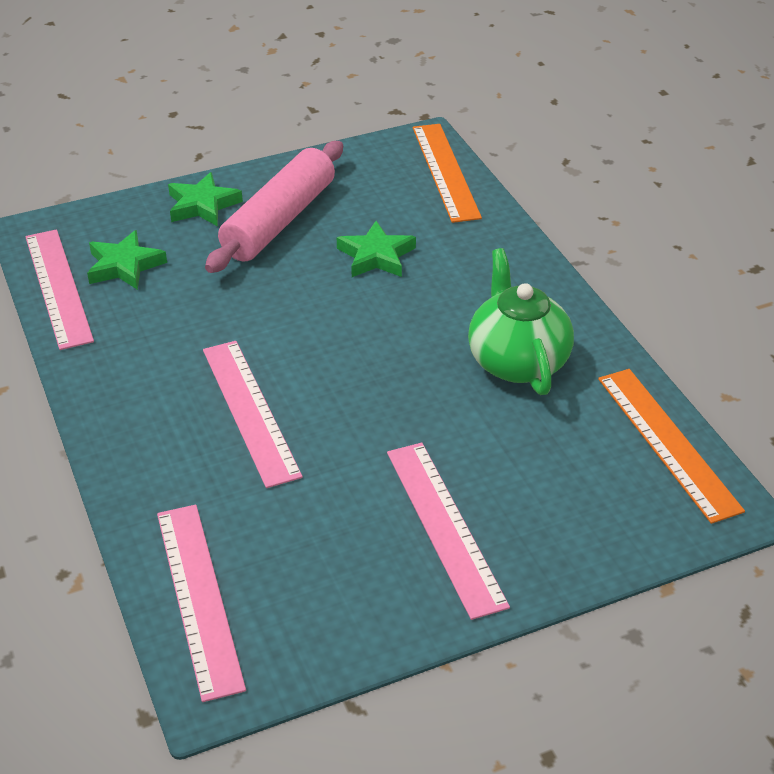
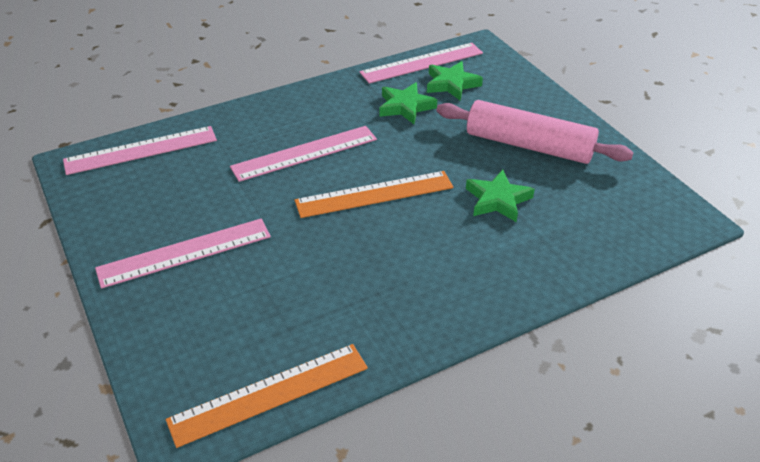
camera: 85 degrees right, 0 degrees up
green star [168,172,243,226] -> green star moved to [379,82,437,124]
orange ruler [413,124,482,223] -> orange ruler moved to [295,171,453,218]
green teapot [468,248,574,395] -> none

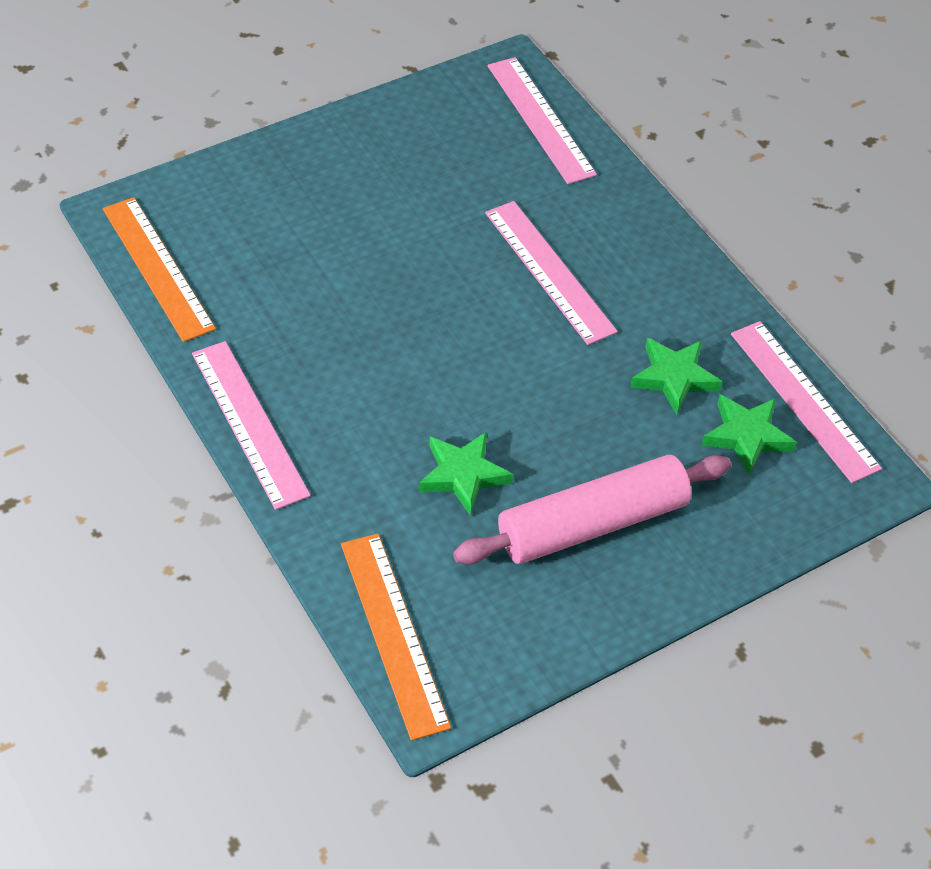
camera: 85 degrees right, 10 degrees up
pink ruler [95,219,271,289] -> pink ruler moved to [192,341,311,510]
orange ruler [295,171,453,218] -> orange ruler moved to [341,533,451,741]
pink rolling pin [436,100,634,164] -> pink rolling pin turned 45 degrees clockwise [453,455,731,564]

